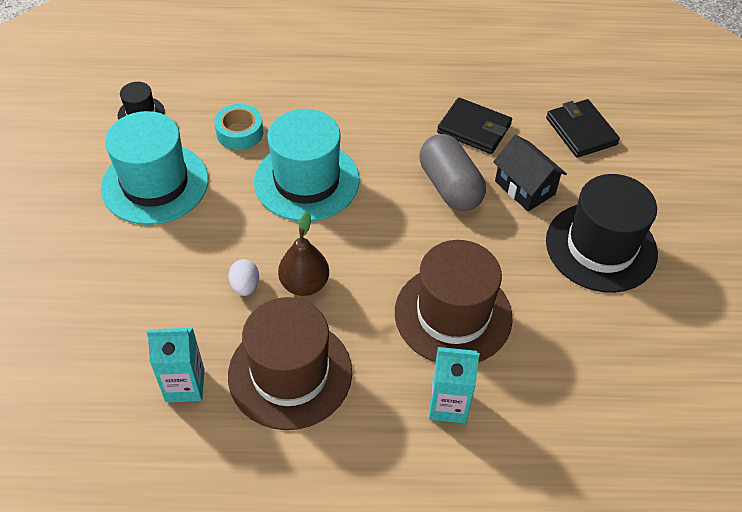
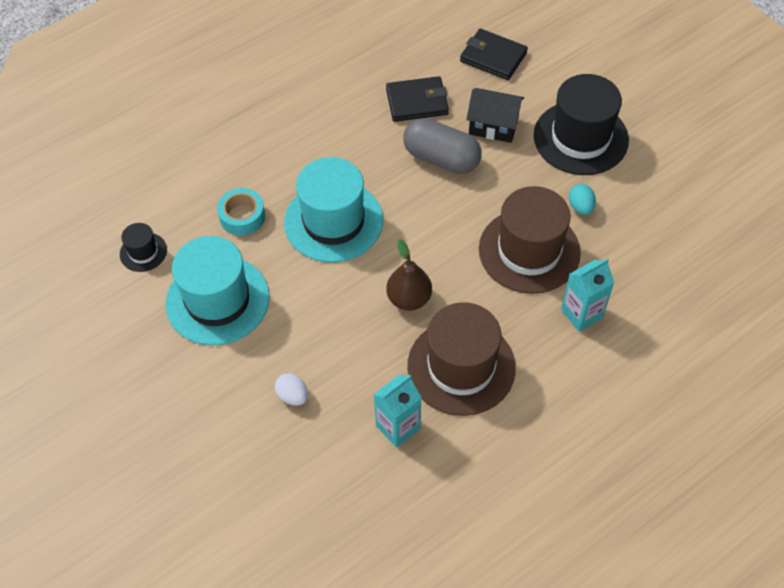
camera: 35 degrees left, 5 degrees up
white egg [229,259,259,296] -> white egg moved to [275,373,308,406]
none -> turquoise egg [569,184,596,215]

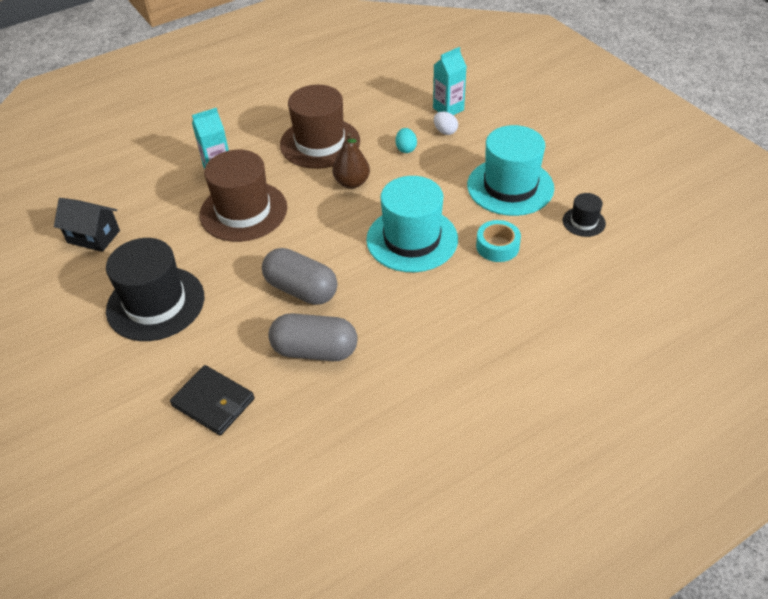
camera: 175 degrees left, 10 degrees down
turquoise carton [373,375,422,448] -> turquoise carton moved to [433,47,467,115]
black wallet [386,76,449,122] -> grey capsule [268,313,357,361]
black house [466,88,524,143] -> black house moved to [54,198,120,252]
turquoise egg [569,184,596,215] -> turquoise egg moved to [396,128,417,153]

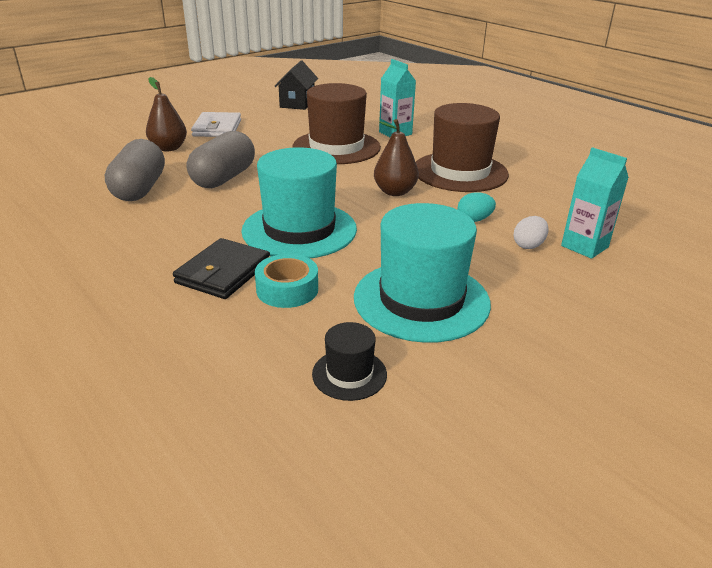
camera: 80 degrees right, 15 degrees down
black hat [106,238,204,341] -> white wallet [191,112,241,137]
black wallet [170,365,255,435] -> black wallet moved to [173,238,270,299]
none -> brown pear [146,77,187,151]

